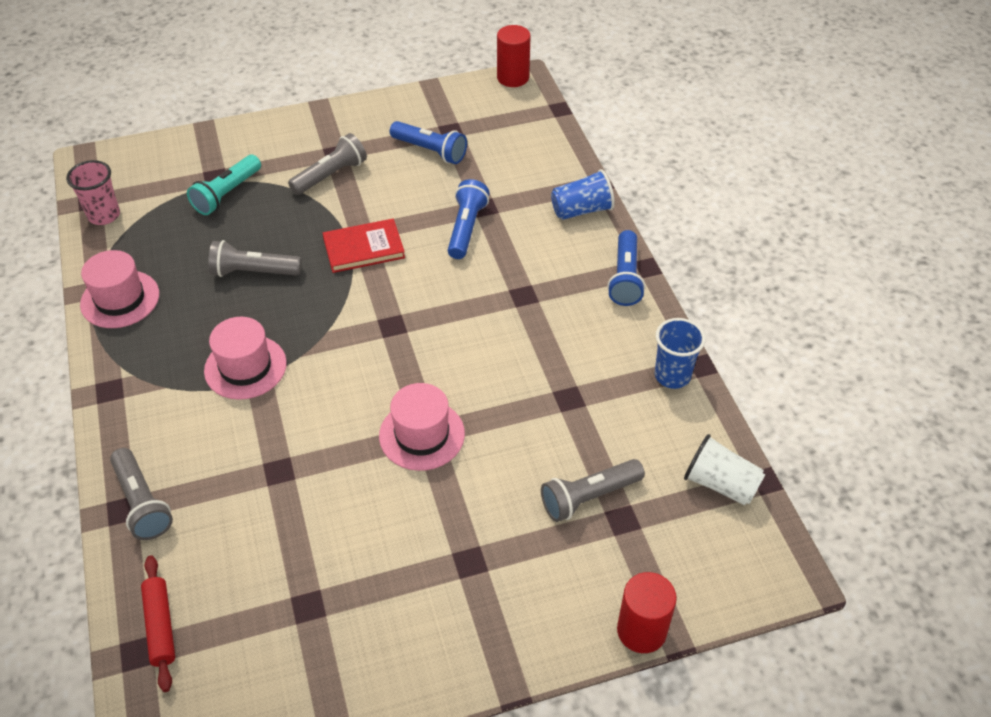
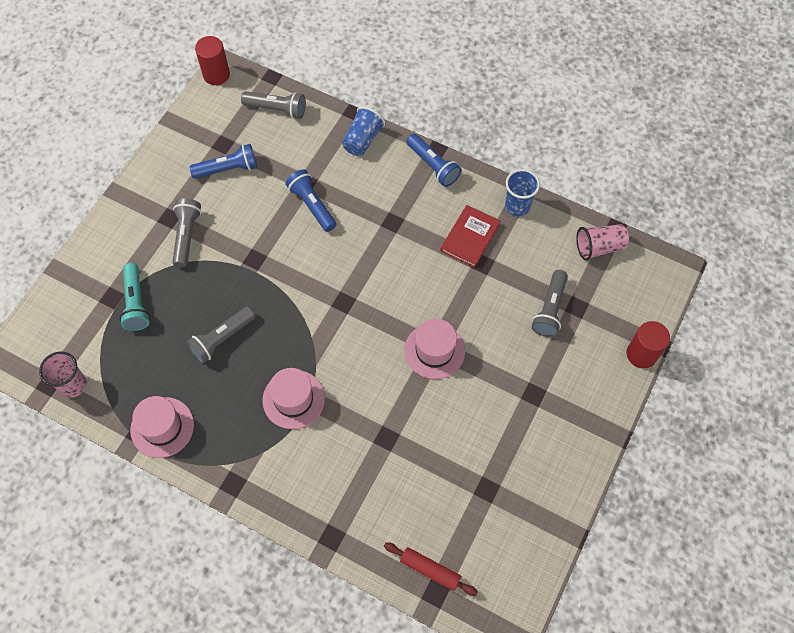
camera: 45 degrees left, 15 degrees up
grey flashlight [110,448,173,540] -> grey flashlight moved to [241,91,306,119]
red book [323,219,405,273] -> red book moved to [440,205,500,268]
white cup [684,434,765,506] -> pink cup [576,224,629,261]

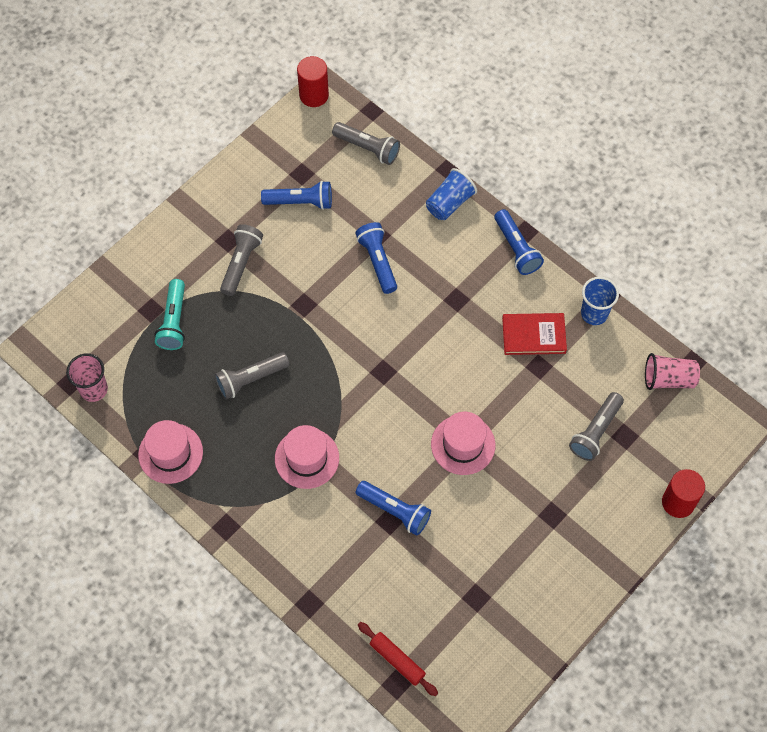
camera: 15 degrees right, 0 degrees up
red book [440,205,500,268] -> red book turned 45 degrees clockwise [502,313,567,355]
none -> blue flashlight [356,481,431,535]

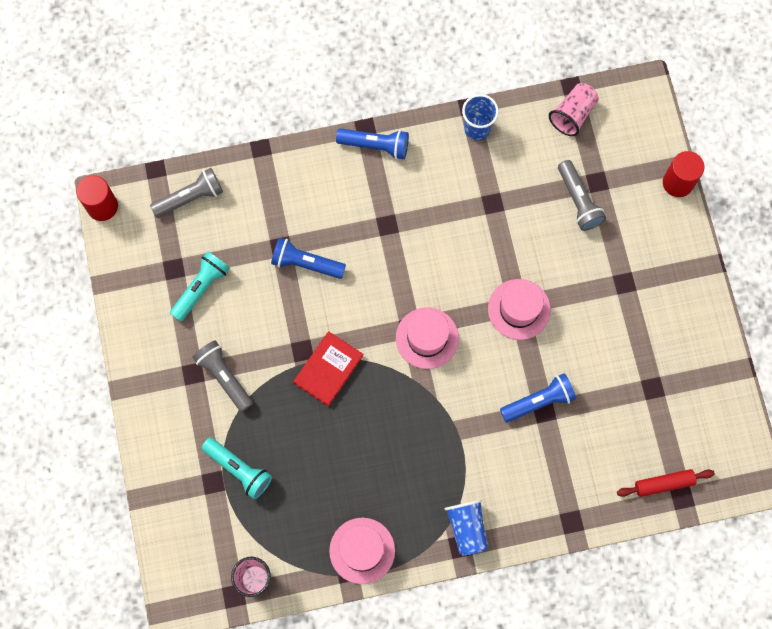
camera: 55 degrees left, 10 degrees up
grey flashlight [215,352,290,400] -> none
blue flashlight [261,181,332,210] -> turquoise flashlight [170,251,230,321]
pink hat [275,425,339,489] -> pink hat moved to [396,308,459,369]
blue cup [426,168,477,220] -> blue cup moved to [445,500,488,556]
red book [502,313,567,355] -> red book moved to [293,331,363,406]

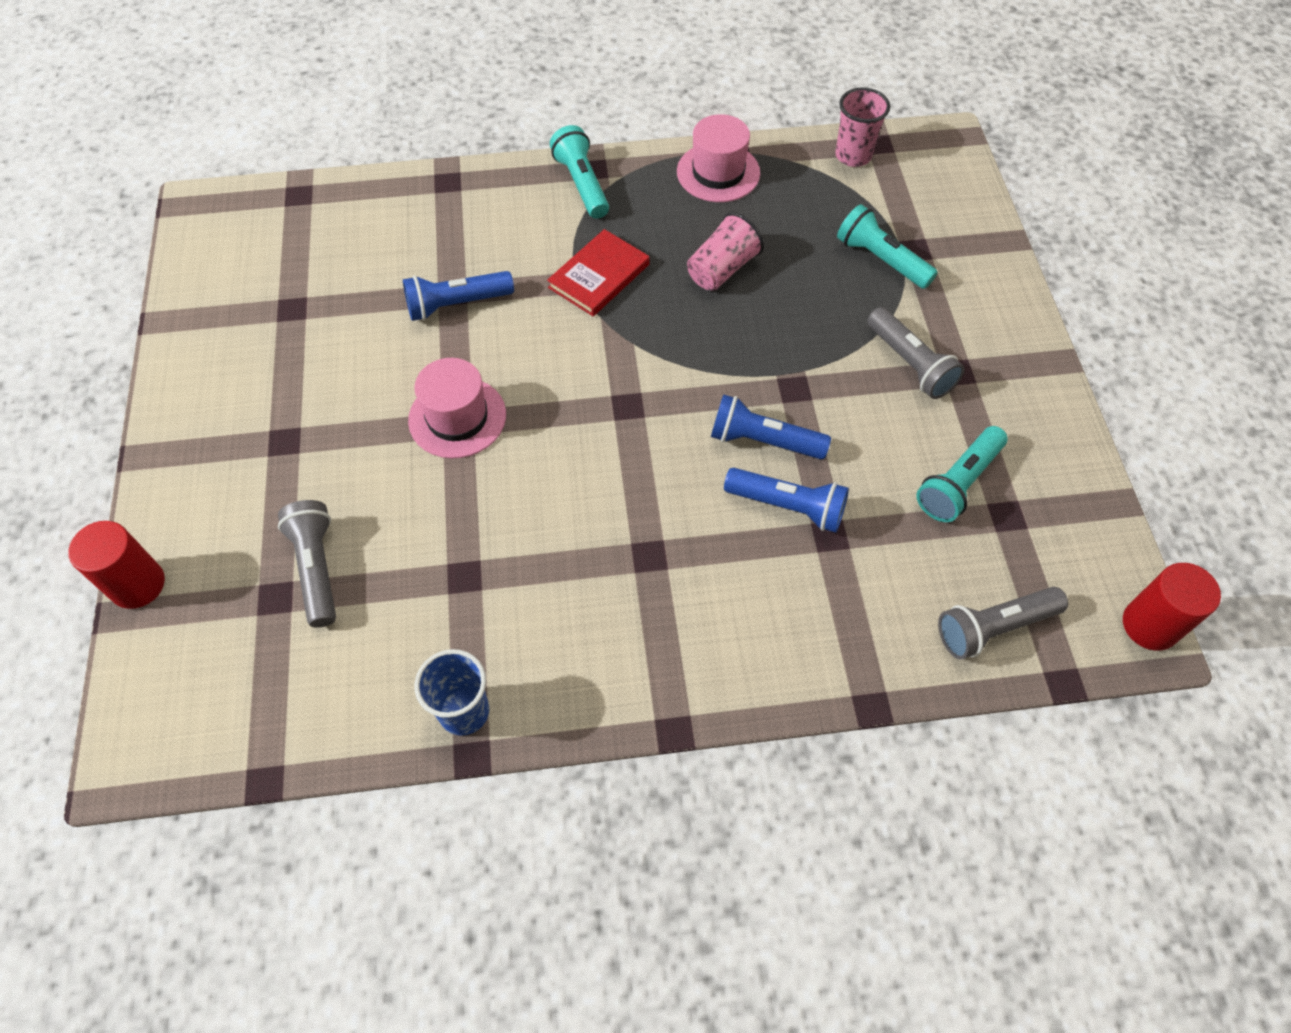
camera: 175 degrees left, 15 degrees down
red book [293,331,363,406] -> red book moved to [547,229,650,316]
blue flashlight [336,128,409,159] -> blue flashlight moved to [711,394,831,459]
pink hat [396,308,459,369] -> none
blue cup [445,500,488,556] -> turquoise flashlight [550,125,609,219]
pink cup [549,83,599,136] -> pink cup moved to [687,212,764,291]
red rolling pin [617,469,715,497] -> none

